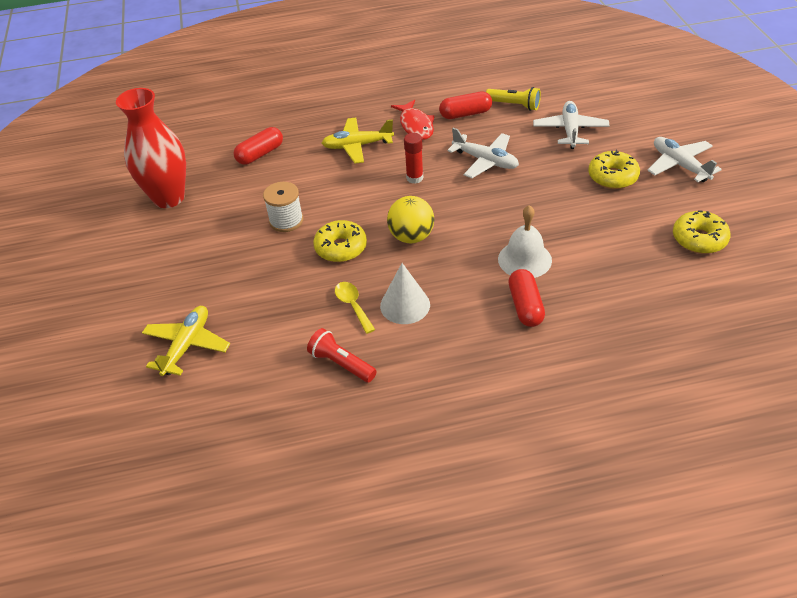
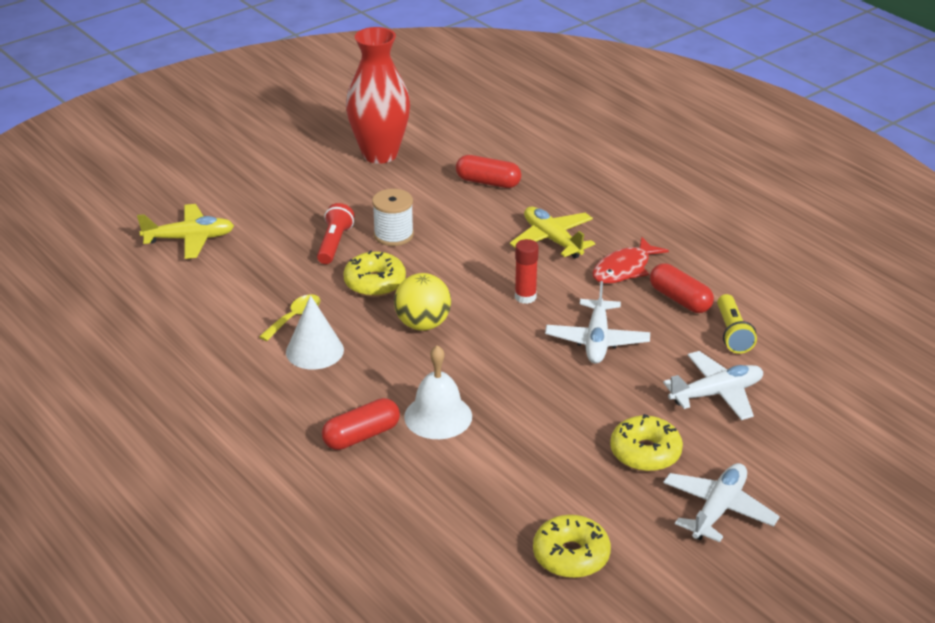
camera: 60 degrees right, 10 degrees down
red flashlight [307,328,377,383] -> red flashlight moved to [317,203,355,264]

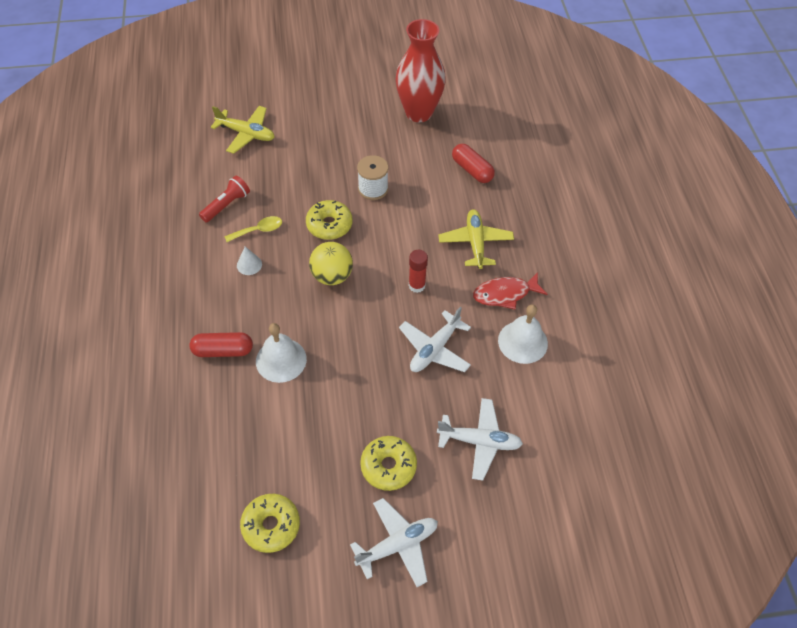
camera: 30 degrees right, 20 degrees up
white cone [286,295,344,369] -> white cone [237,247,262,275], size x0.60
red flashlight [317,203,355,264] -> red flashlight moved to [199,176,250,223]
red capsule [650,264,714,313] -> white bell [498,305,548,364]
yellow flashlight [717,294,757,354] -> none

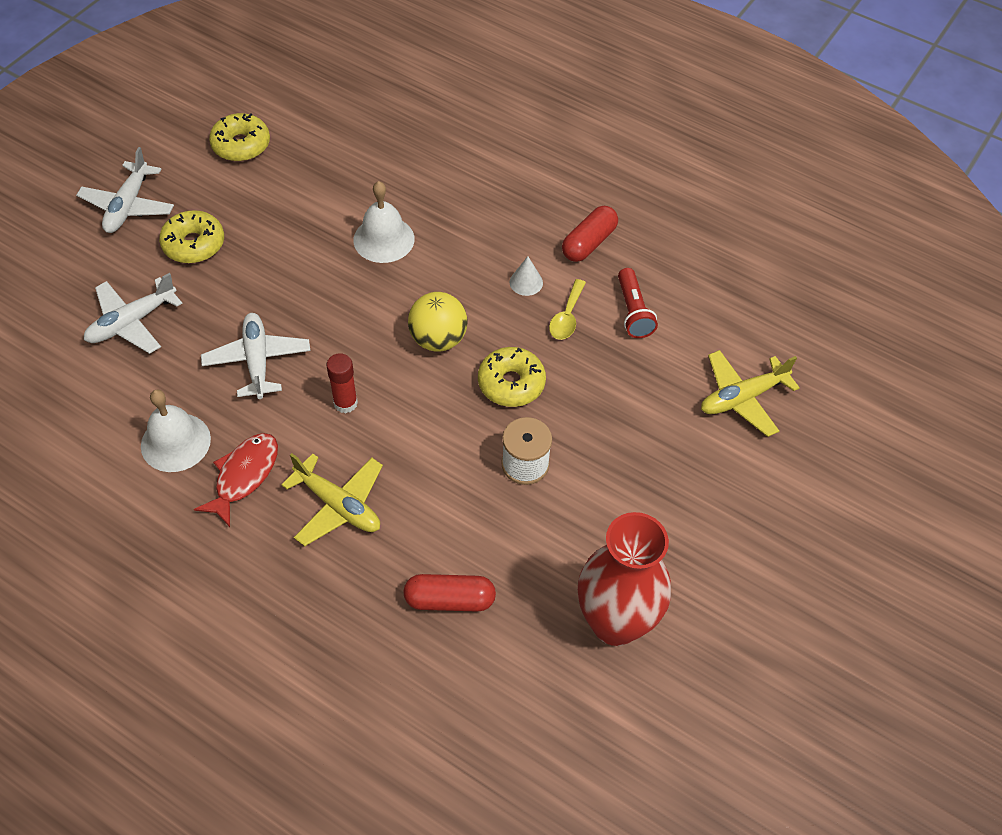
camera: 130 degrees right, 0 degrees up
red capsule [190,332,253,357] -> red capsule moved to [562,206,618,262]

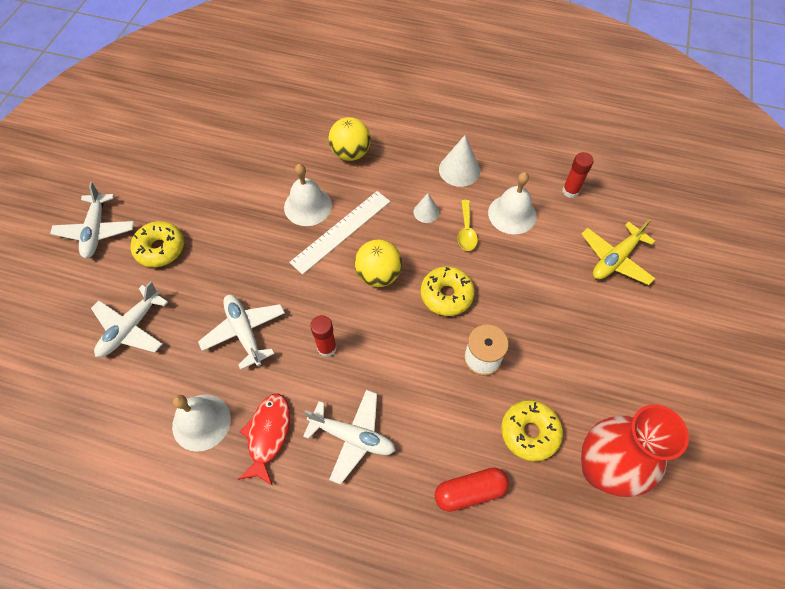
camera: 15 degrees left, 5 degrees up
yellow donut [209,113,270,161] -> yellow donut moved to [501,400,563,461]
yellow plane [281,453,383,546] -> white plane [303,390,396,484]
red capsule [562,206,618,262] -> white cone [439,135,480,187]
red flashlight [618,268,658,338] -> white bell [488,172,536,234]
none -> white ruler [289,191,390,275]
none -> yellow ball [328,117,371,161]
none -> red glue stick [562,152,594,198]

